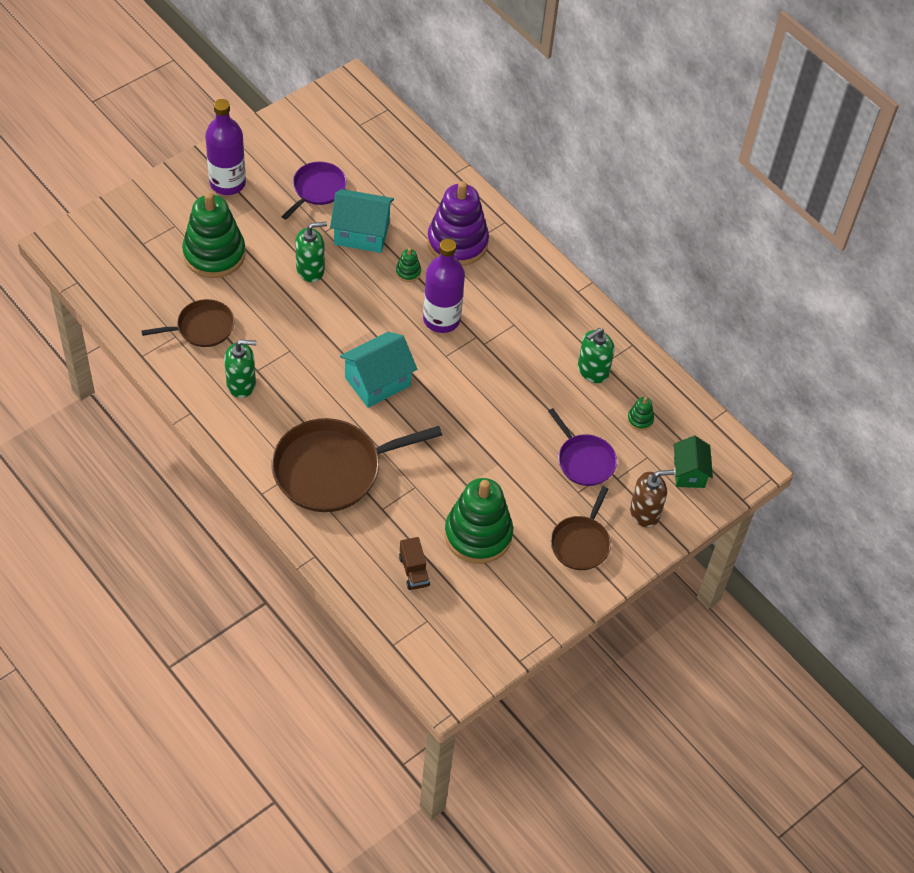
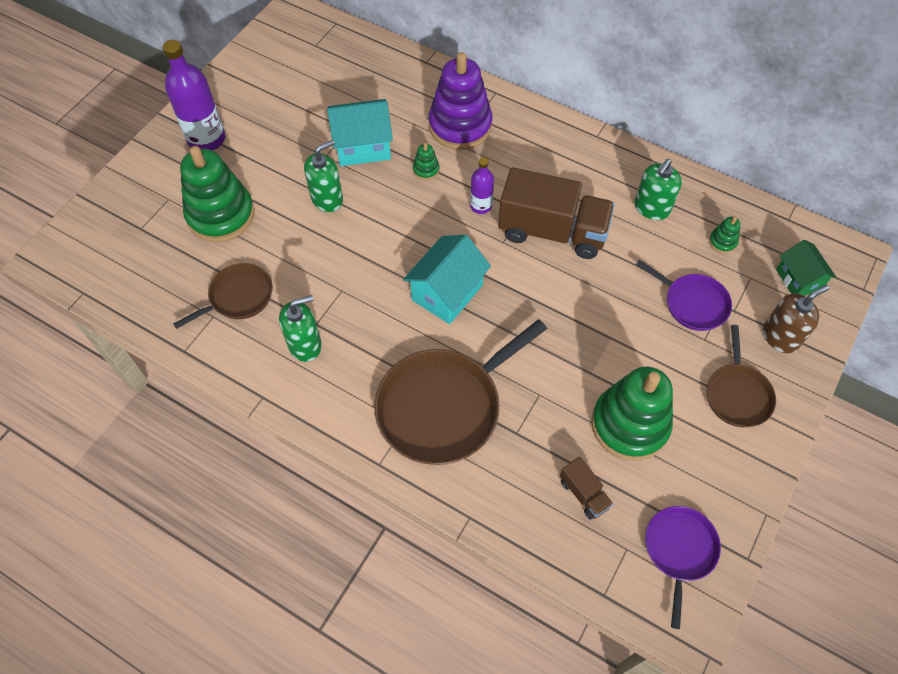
camera: 15 degrees left, 5 degrees up
purple pan [281,162,347,220] -> purple pan moved to [645,506,721,629]
purple bottle [423,239,465,333] -> purple bottle [470,158,494,214], size x0.54
none -> brown truck [498,167,615,259]

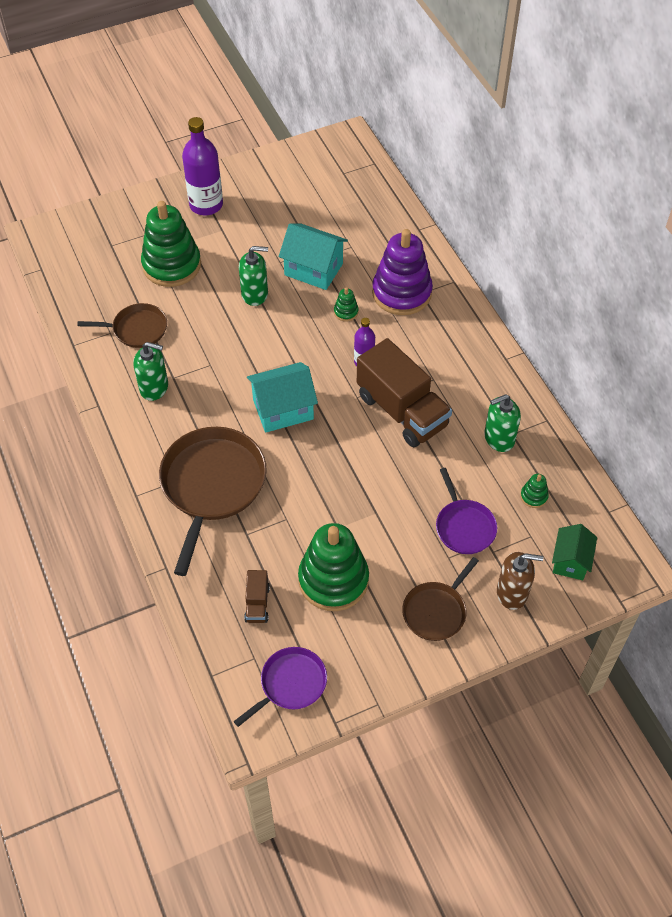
camera: 35 degrees right, 5 degrees down
brown pan [374,319,547,465] -> brown pan turned 105 degrees clockwise [159,427,267,576]

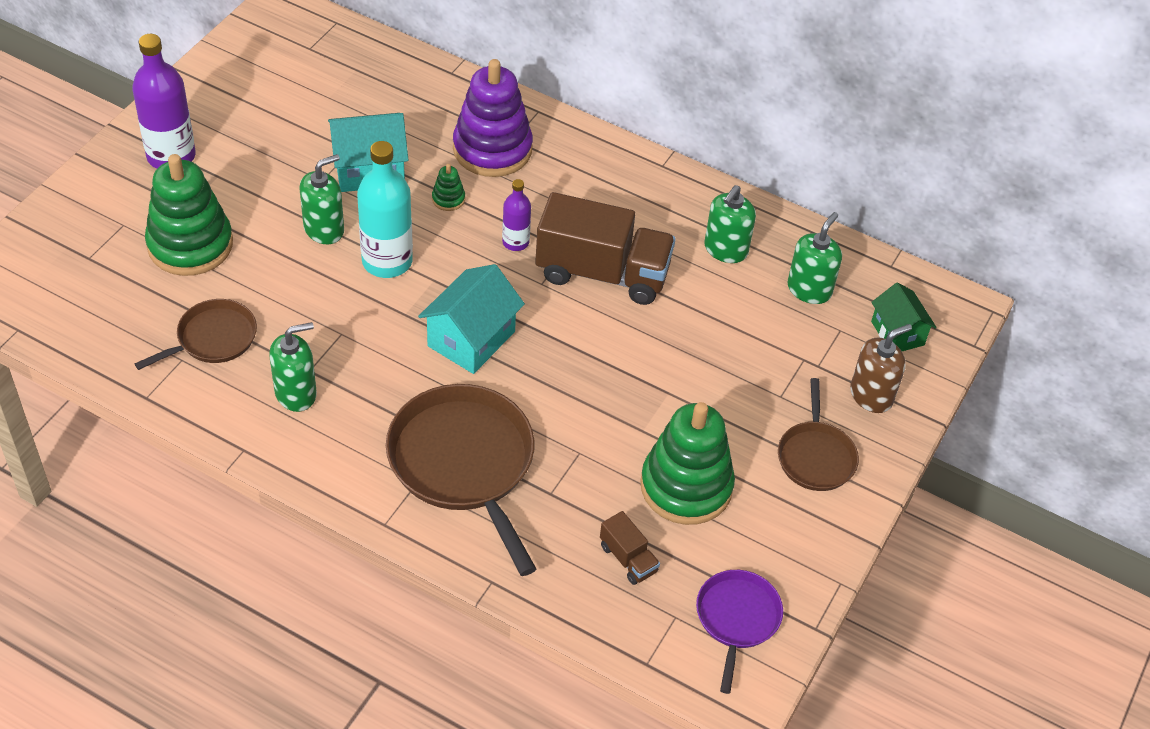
camera: 40 degrees left, 5 degrees down
purple pan [436,468,497,554] -> none
green stacking toy [520,474,549,508] -> green soap dispenser [787,212,842,304]
none -> turquoise bottle [357,141,413,278]

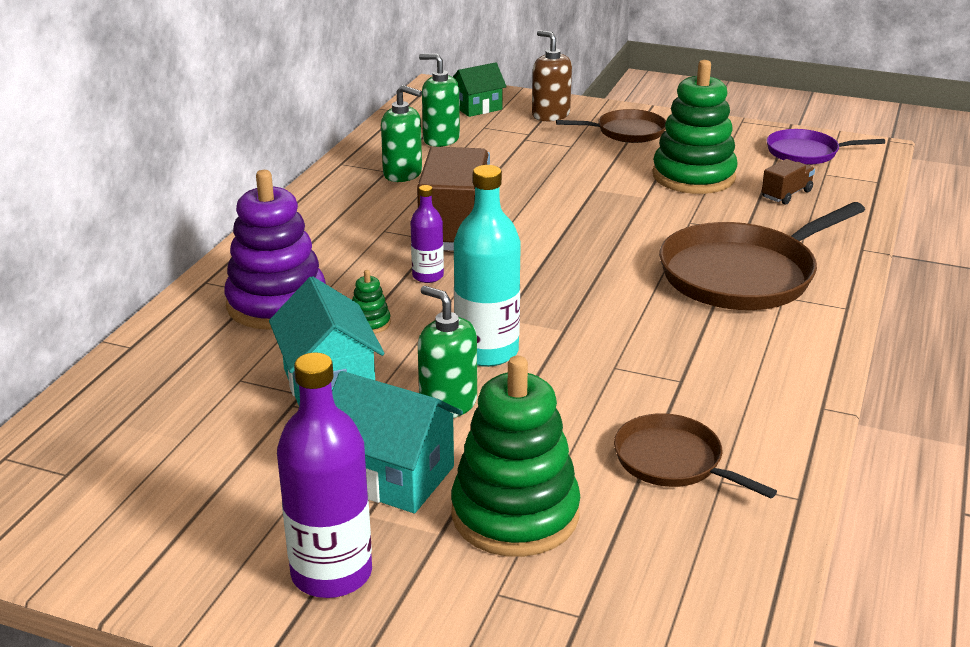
camera: 95 degrees left, 20 degrees down
green soap dispenser [269,322,317,412] -> none
turquoise house [418,264,525,374] -> turquoise house moved to [332,371,463,513]

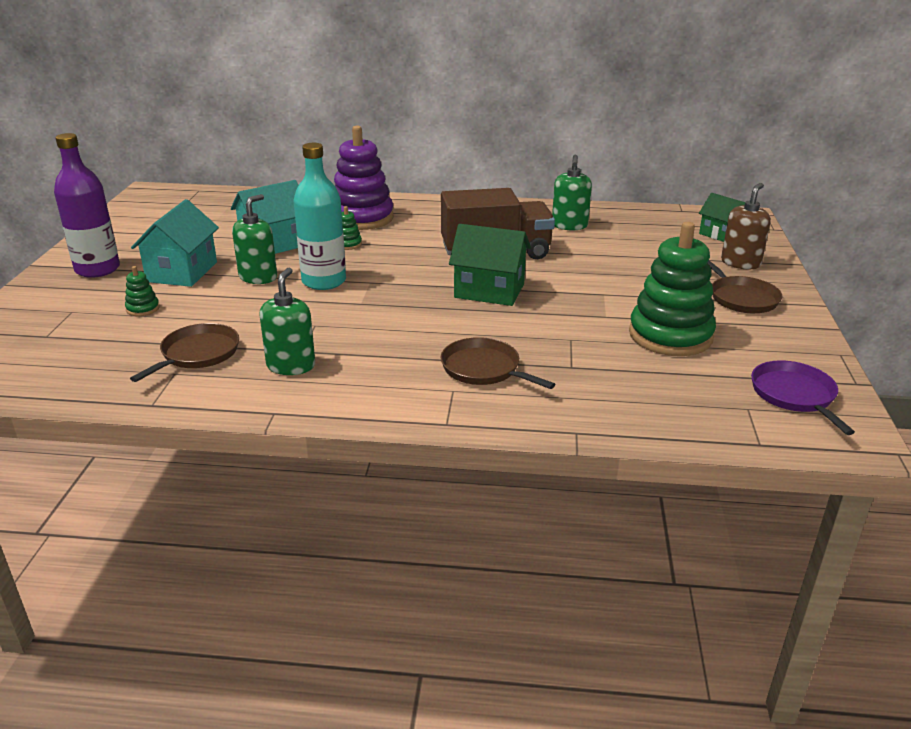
camera: 75 degrees right, 0 degrees up
purple bottle [411,185,444,283] -> none
green soap dispenser [419,54,460,147] -> green soap dispenser moved to [259,268,315,375]
green stacking toy [451,356,580,557] -> green stacking toy [125,266,160,316], size x0.41
brown pan [659,202,865,310] -> brown pan [441,337,555,389], size x0.56
brown truck [762,159,815,205] -> none
none -> green house [449,224,531,306]

